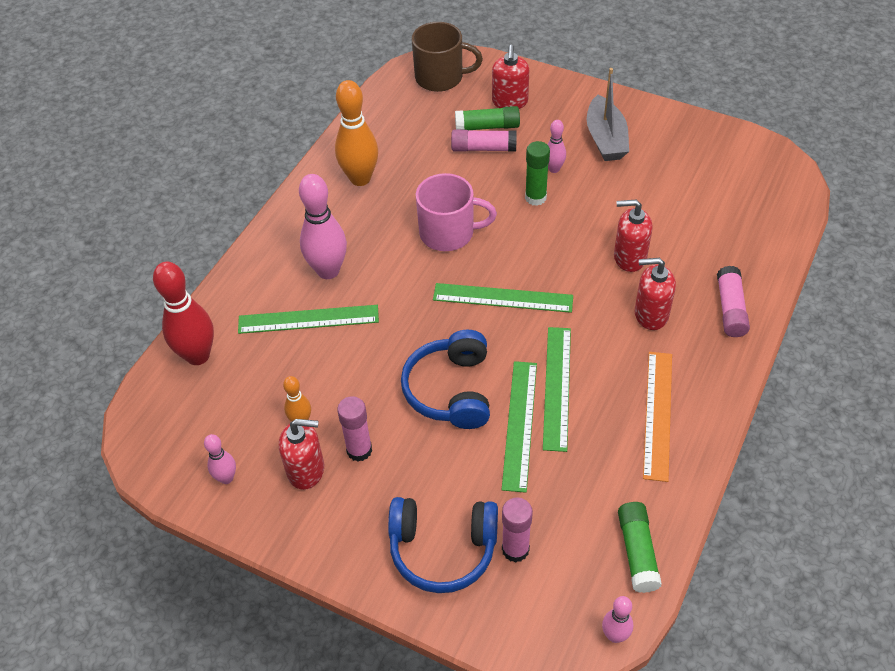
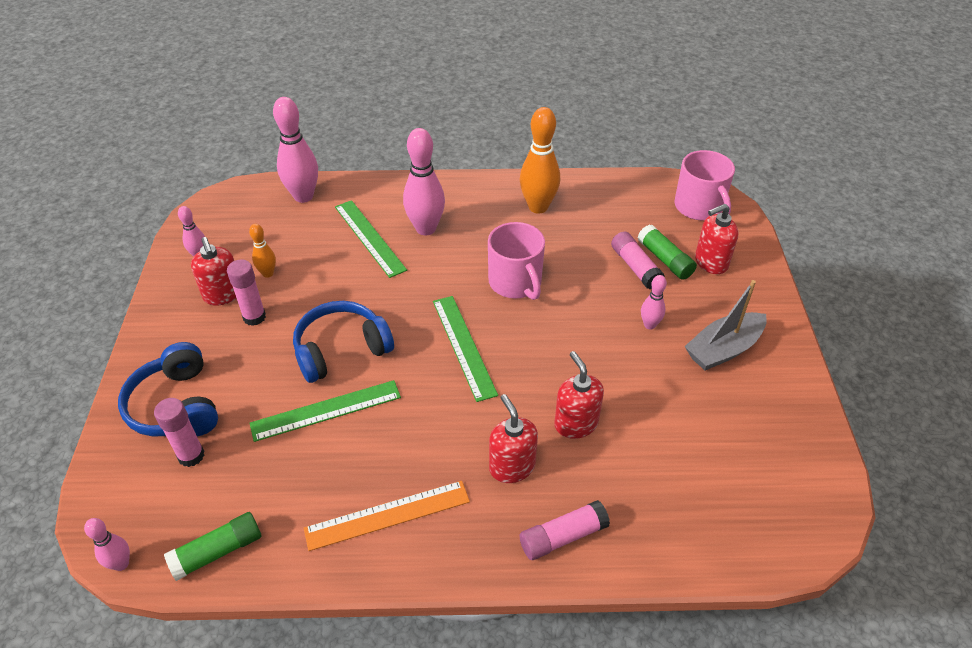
camera: 60 degrees right, 5 degrees down
red bowling pin [153,262,214,365] -> pink bowling pin [273,97,318,203]
brown mug [412,22,483,92] -> pink mug [675,150,735,220]
green glue stick [525,141,550,206] -> none
green ruler [543,327,571,452] -> none

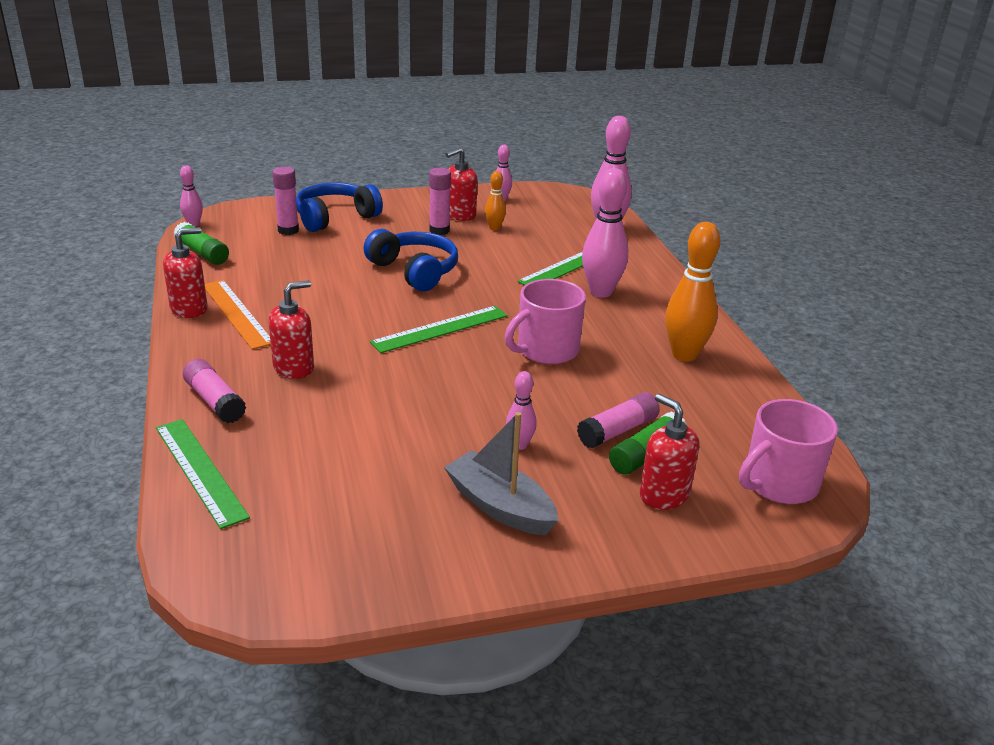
camera: 75 degrees right, 15 degrees down
green ruler [250,380,401,442] -> green ruler moved to [156,419,250,529]
red soap dispenser [554,351,604,439] -> red soap dispenser moved to [163,227,208,318]

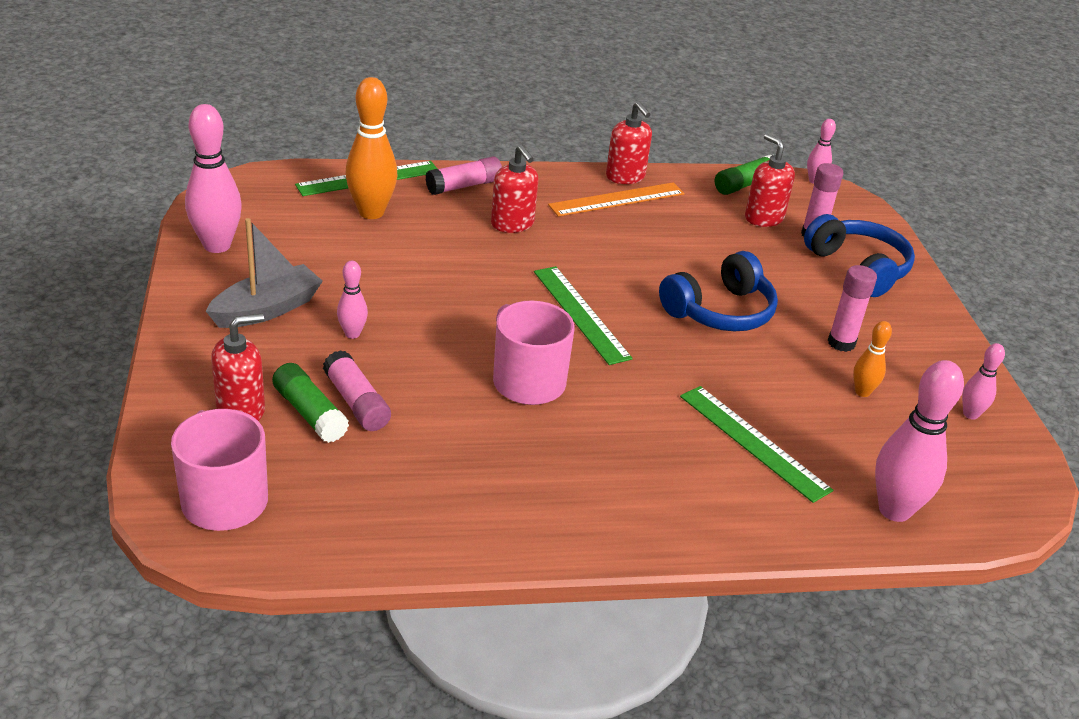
camera: 95 degrees right, 5 degrees up
red soap dispenser [446,147,477,221] -> red soap dispenser moved to [745,133,795,227]
pink bowling pin [582,168,628,298] -> pink bowling pin moved to [185,104,242,253]
orange bowling pin [665,222,720,362] -> orange bowling pin moved to [345,77,398,219]

